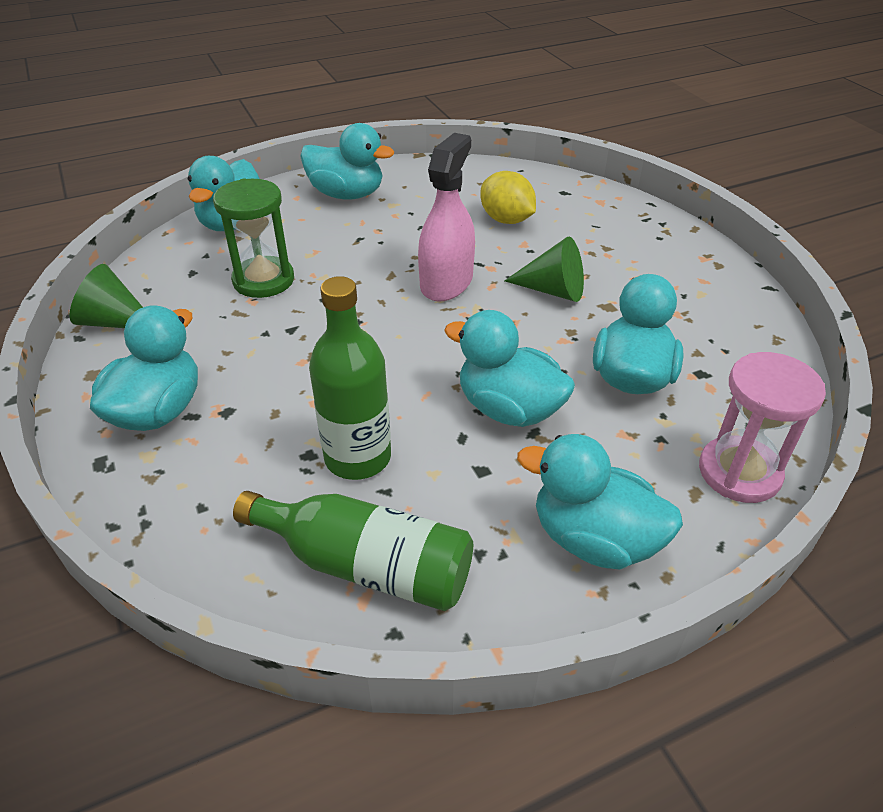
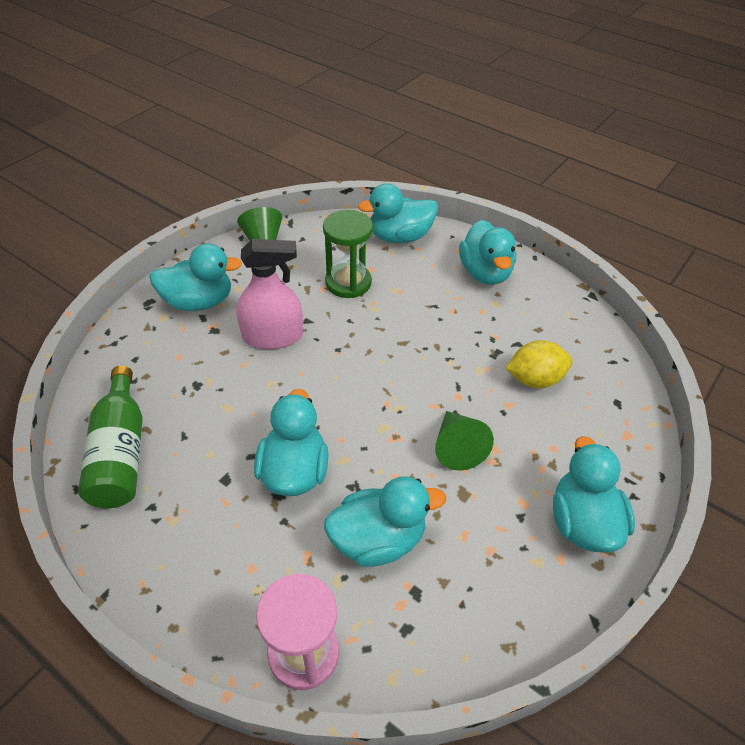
camera: 60 degrees right, 5 degrees up
green bottle [309,276,391,480] -> none
pink spray bottle [418,133,475,302] -> pink spray bottle moved to [236,239,303,349]
yellow lemon [480,171,536,224] -> yellow lemon turned 60 degrees clockwise [505,340,573,388]
turquoise duck [517,434,683,570] -> turquoise duck moved to [553,436,635,553]

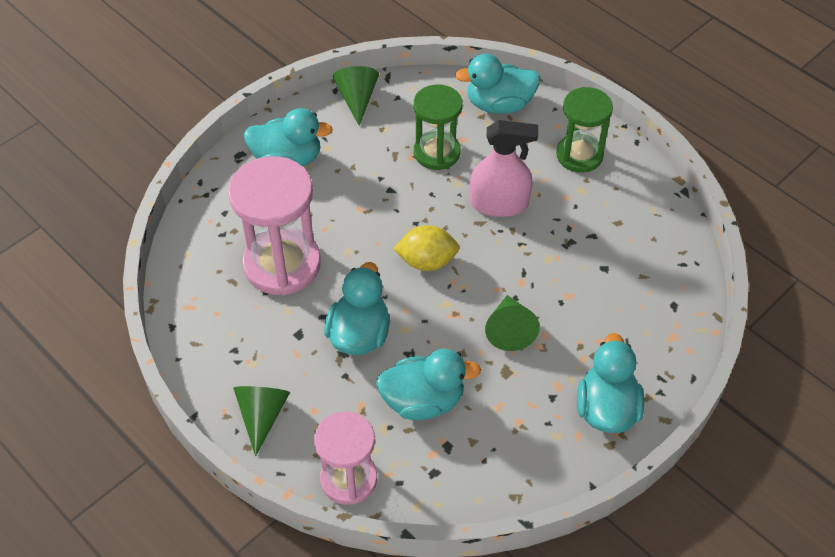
camera: 10 degrees right, 5 degrees up
green bottle [78,366,142,508] -> none
pink spray bottle [236,239,303,349] -> pink spray bottle moved to [470,120,538,217]
turquoise duck [459,220,516,285] -> green hourglass [556,87,613,173]
yellow lemon [505,340,573,388] -> yellow lemon moved to [393,225,460,271]
none -> pink hourglass [228,156,321,295]
none -> green cone [233,386,290,456]

